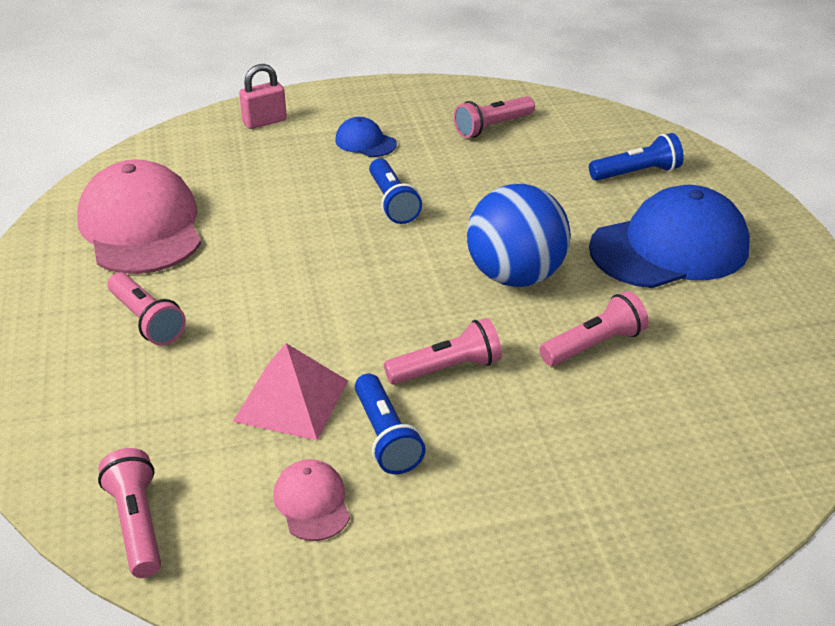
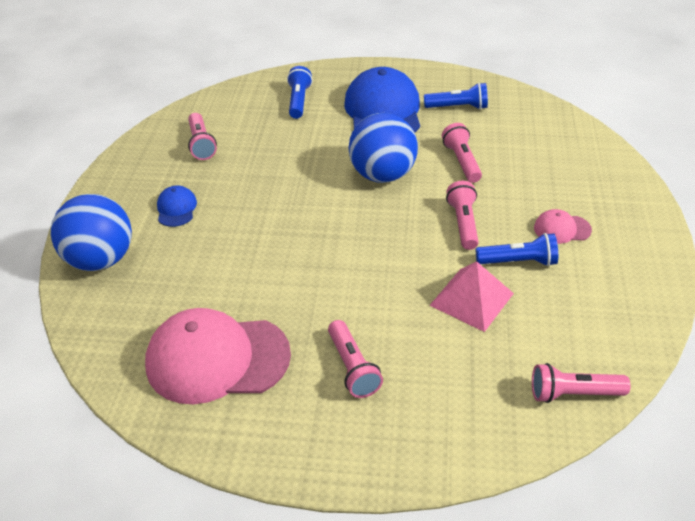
camera: 70 degrees left, 5 degrees up
pink flashlight [108,272,186,346] -> pink flashlight turned 90 degrees clockwise [328,320,383,398]
pink padlock [239,64,287,129] -> blue ball [51,194,132,271]
pink cap [273,459,350,541] -> pink cap moved to [534,209,592,244]
blue cap [335,117,397,157] -> blue cap turned 120 degrees clockwise [157,186,197,227]
blue flashlight [369,158,422,224] -> blue flashlight moved to [424,83,488,109]

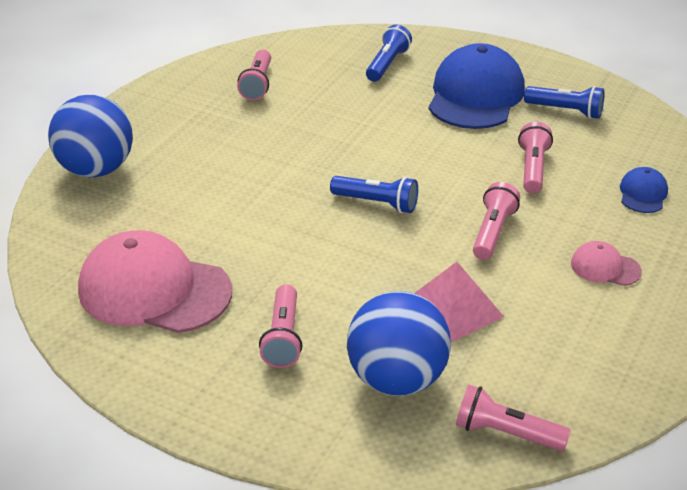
camera: 20 degrees right, 5 degrees down
blue cap [157,186,197,227] -> blue cap moved to [620,167,668,213]
blue ball [348,113,418,183] -> blue ball moved to [347,291,451,396]
blue flashlight [476,233,558,266] -> blue flashlight moved to [330,176,418,213]

